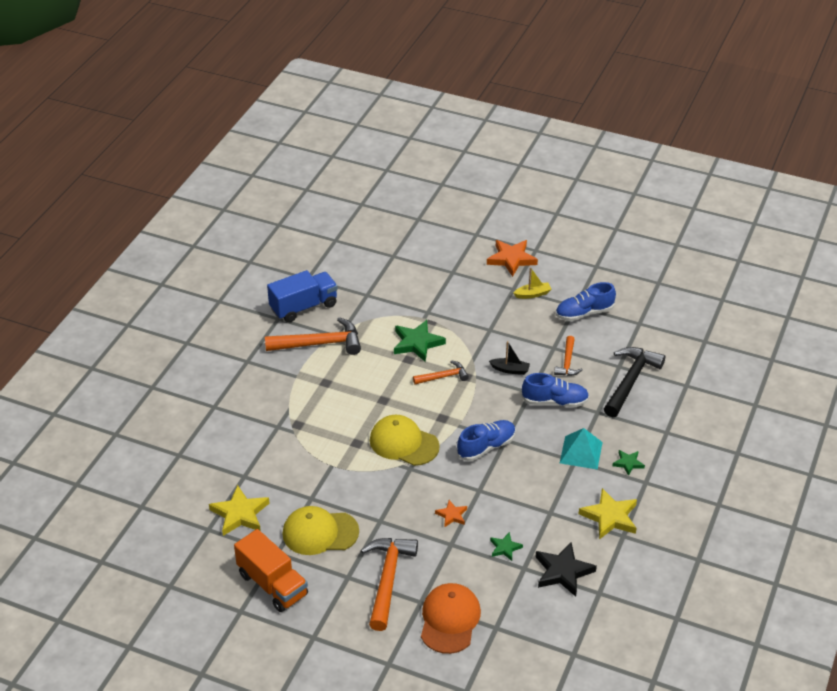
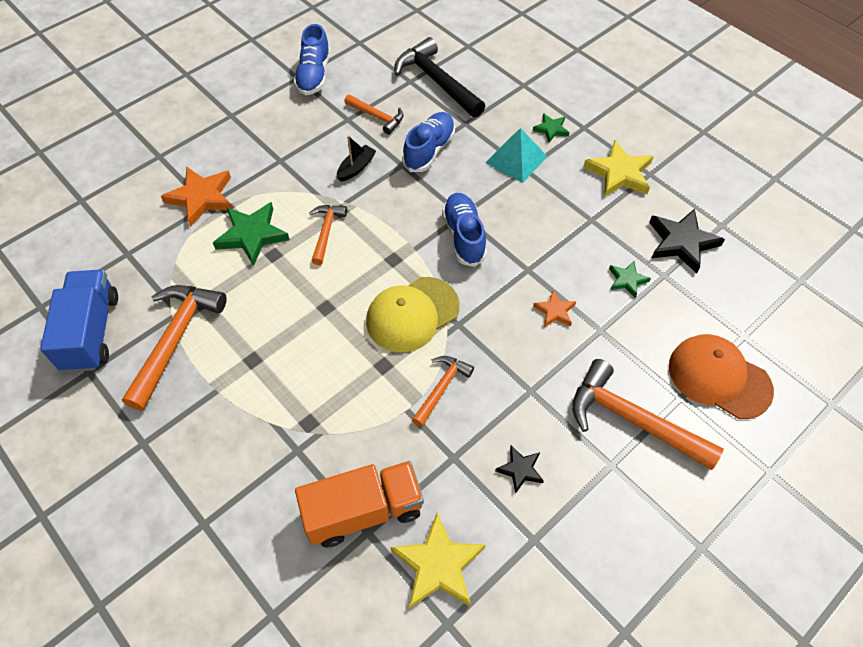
camera: 65 degrees left, 15 degrees up
orange truck [234,529,308,612] -> orange truck moved to [295,461,424,547]
yellow cap [283,506,359,555] -> black star [495,446,544,494]
orange star [487,240,538,277] -> orange star moved to [161,167,232,227]
yellow boat [513,267,551,299] -> none
none -> orange hammer [412,356,474,427]

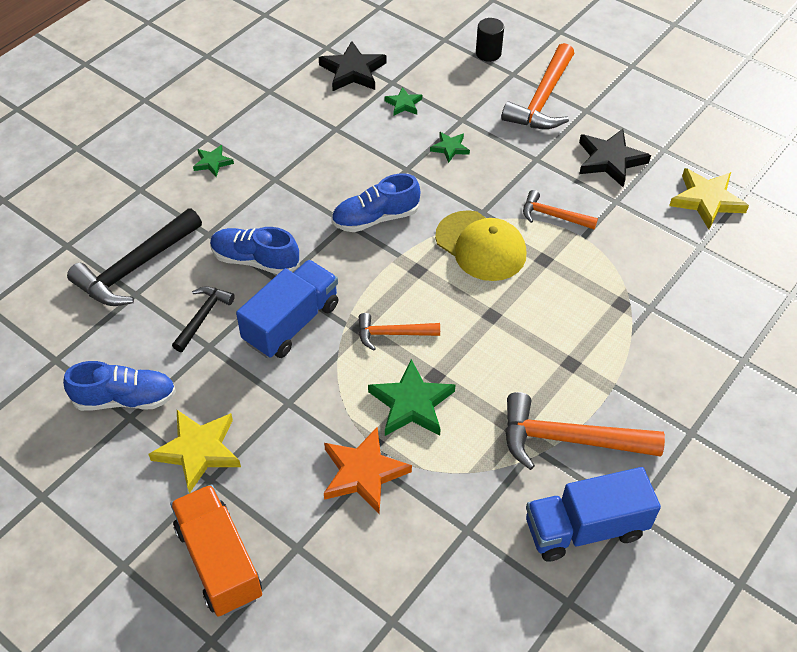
camera: 100 degrees left, 5 degrees down
orange truck [295,461,424,547] -> orange truck moved to [170,484,262,617]
black boat [337,136,376,182] -> blue truck [236,260,338,358]
orange hammer [344,94,404,135] -> black hammer [172,286,235,352]
turquoise pyramid [485,128,548,183] -> none
black star [495,446,544,494] -> black star [579,129,651,187], size x1.83
orange star [533,290,576,327] -> green star [430,132,470,163]
yellow star [584,140,654,197] -> yellow star moved to [149,410,241,494]
orange cap [669,334,774,419] -> black cylinder [476,18,504,62]

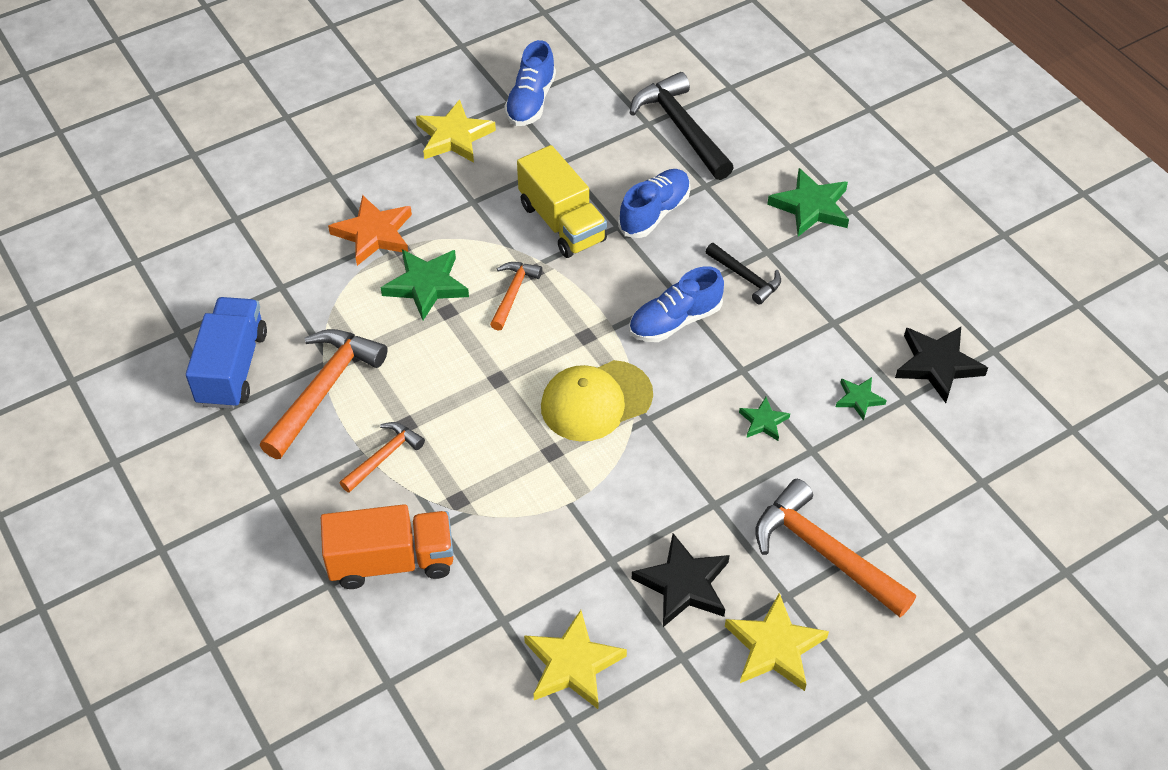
camera: 110 degrees right, 0 degrees up
orange truck [170,484,262,617] -> orange truck moved to [321,504,453,589]
black hammer [172,286,235,352] -> black hammer moved to [706,243,781,305]
green star [193,145,234,177] -> green star [767,168,849,237], size x1.83
blue truck [236,260,338,358] -> yellow truck [517,145,607,258]
blue shoe [331,173,420,232] -> blue shoe turned 120 degrees counterclockwise [629,266,724,342]
black cylinder [476,18,504,62] -> none
orange hammer [523,190,598,229] -> orange hammer moved to [340,422,425,493]
none -> yellow star [725,593,829,691]

